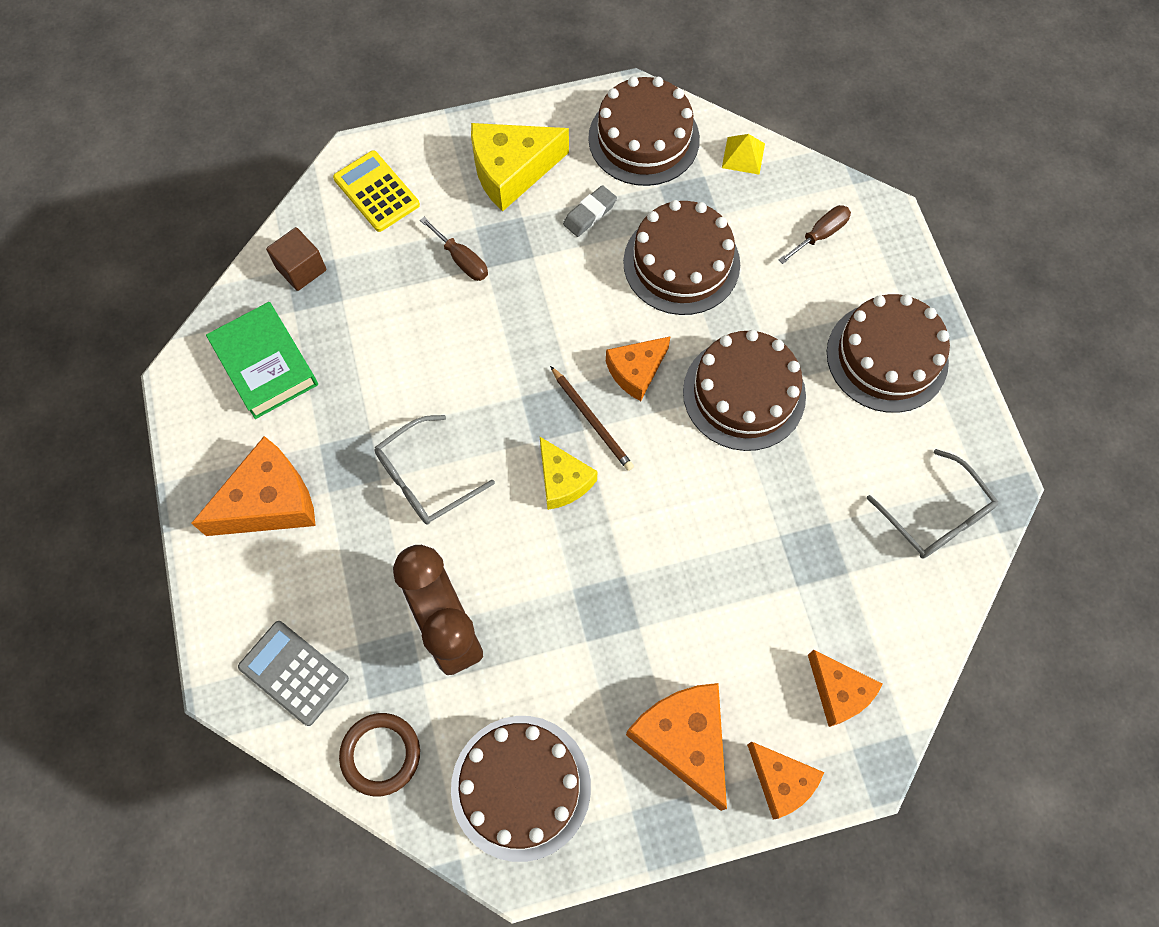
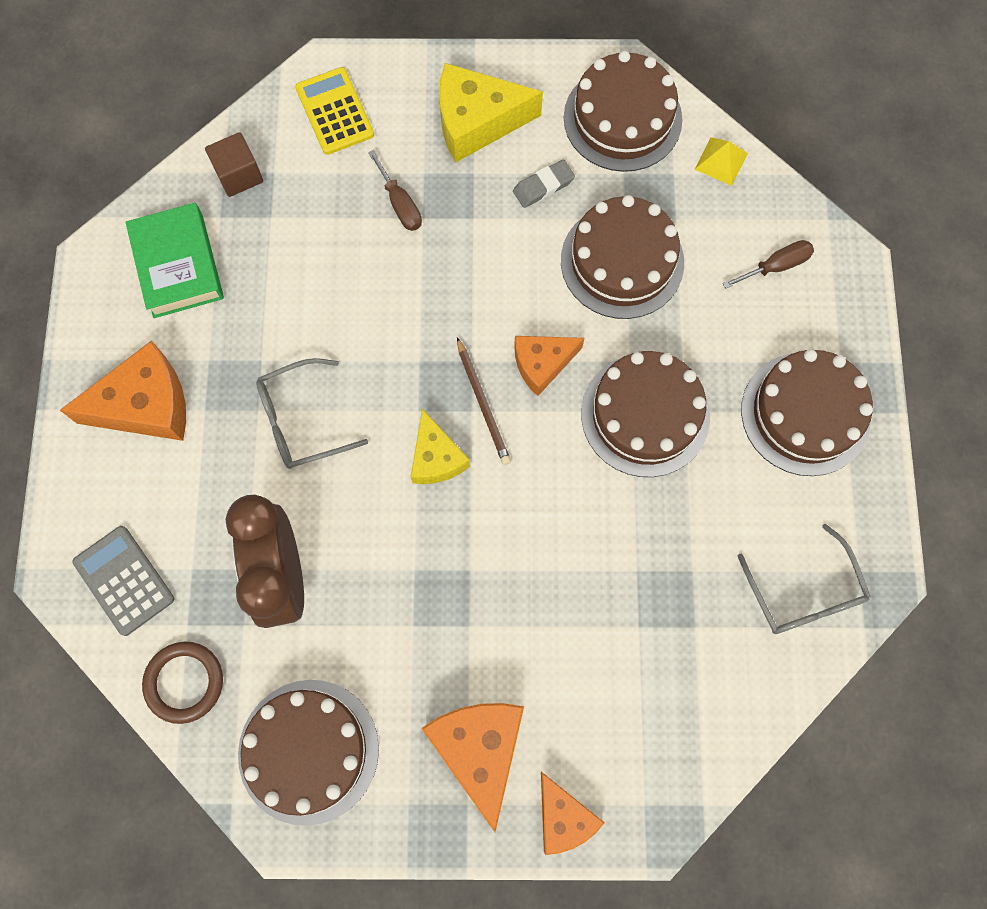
camera: 15 degrees right, 5 degrees up
orange cheese [808,650,883,727] -> none

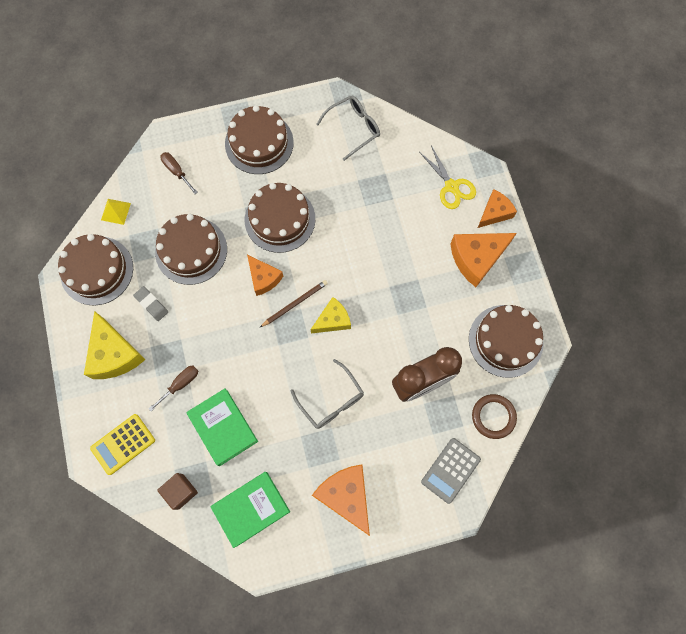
camera: 105 degrees left, 0 degrees up
none -> green book [186,389,258,466]
none -> yellow scissors [420,146,476,209]

